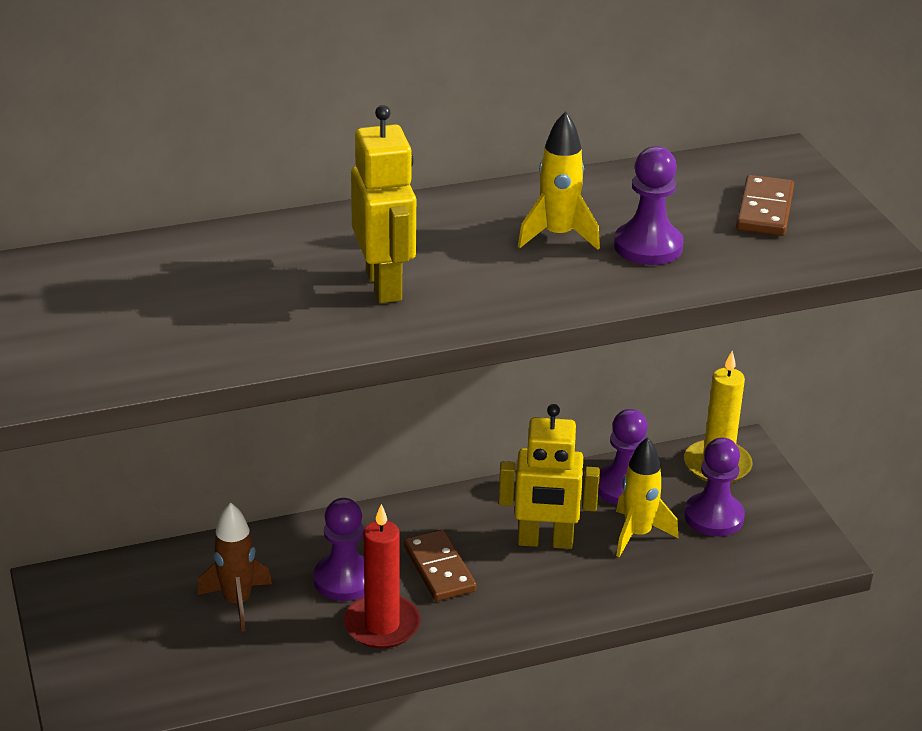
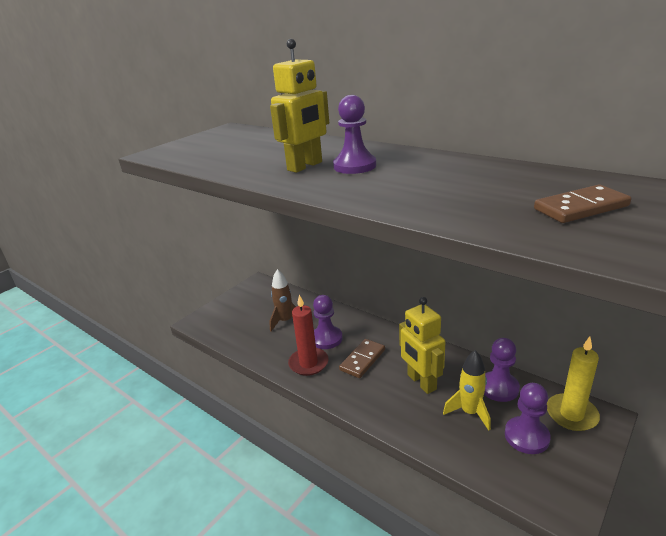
camera: 60 degrees right, 5 degrees down
yellow rocket [518,111,600,250] -> none
purple pawn [614,146,684,265] -> purple pawn moved to [333,95,376,174]

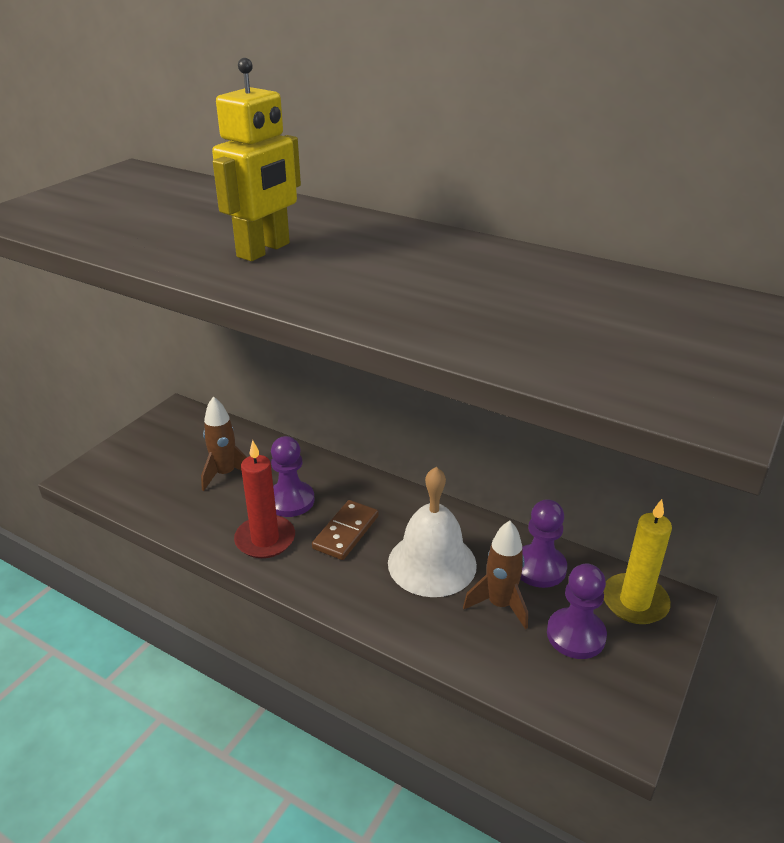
camera: 10 degrees left, 5 degrees up
purple pawn [333,95,376,174] -> none
yellow robot [399,297,446,394] -> white bell [388,467,477,597]
yellow rocket [443,350,491,430] -> brown rocket [463,521,528,629]
brown domino [534,185,631,223] -> none

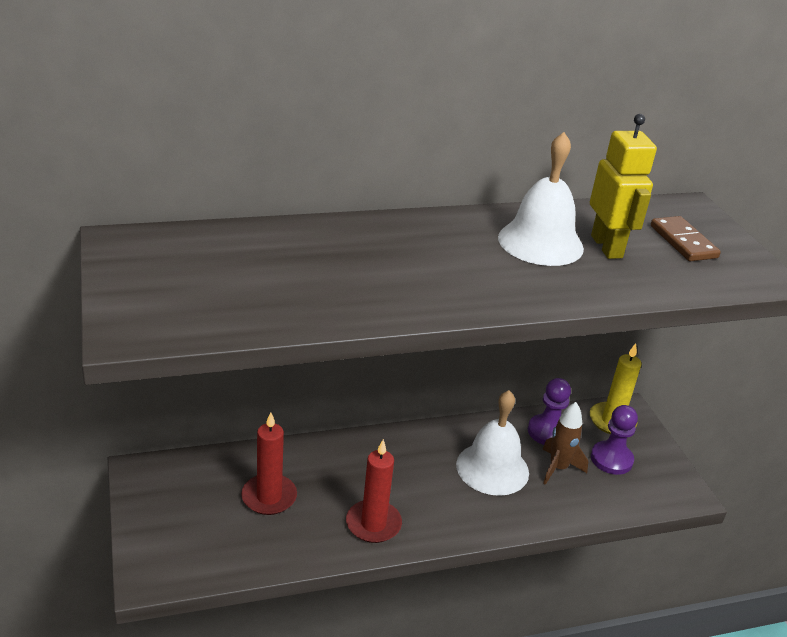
camera: 50 degrees left, 0 degrees up
brown rocket [201,396,247,491] -> red candle [241,412,297,515]
yellow robot [212,58,301,261] -> yellow robot moved to [590,114,657,259]
purple pawn [271,436,315,517] -> none
brown domino [312,500,379,560] -> brown domino moved to [651,216,721,261]
none -> white bell [498,132,584,266]

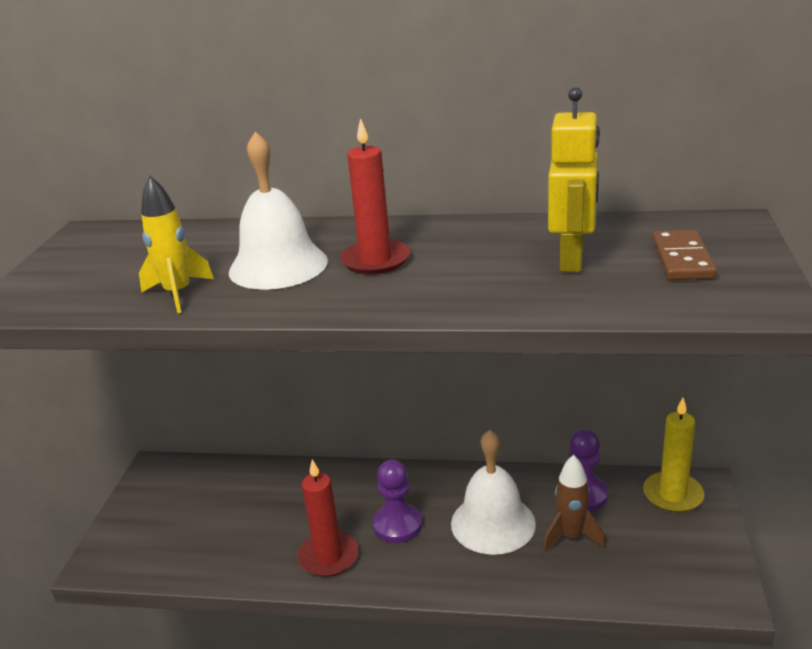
camera: 30 degrees right, 5 degrees down
red candle [241,412,297,515] -> red candle moved to [340,118,410,275]
white bell [498,132,584,266] -> white bell moved to [229,131,328,290]
purple pawn [591,405,638,475] -> purple pawn moved to [373,460,423,543]
none -> yellow rocket [139,176,214,313]

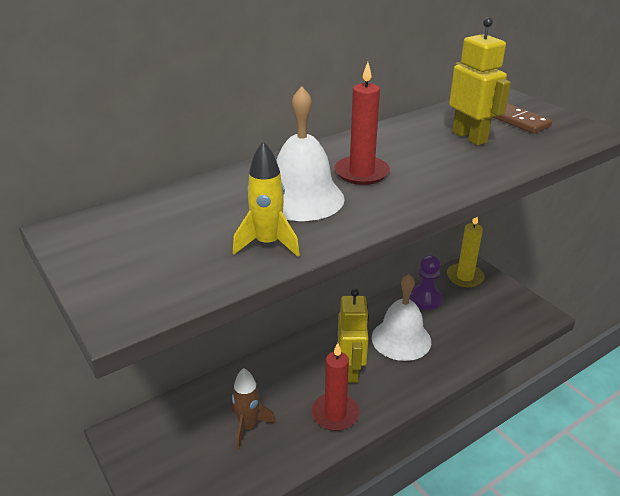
camera: 45 degrees left, 5 degrees up
purple pawn [373,460,423,543] -> yellow robot [338,289,369,383]
brown rocket [543,455,606,552] -> brown rocket moved to [231,368,276,449]

